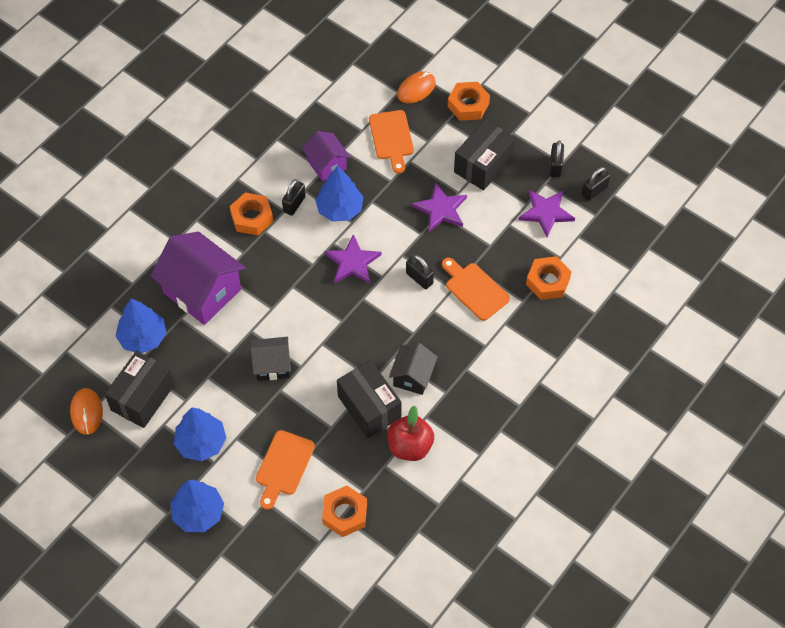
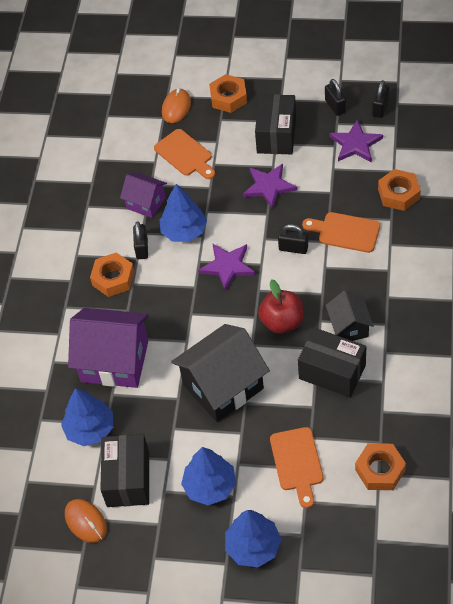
camera: 25 degrees left, 5 degrees down
black house [251,337,291,381] -> black house [171,324,270,422], size x1.80
red apple [388,406,434,461] -> red apple moved to [258,279,304,334]

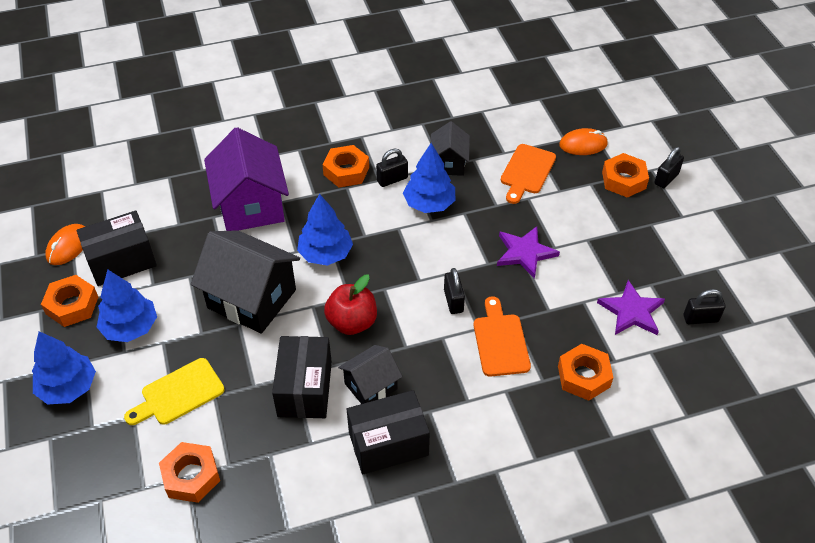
camera: 60 degrees right, 5 degrees down
blue tree [61,388,113,446] -> blue tree moved to [297,194,353,266]
purple house [120,172,167,218] -> black house [430,121,470,176]
purple star [198,243,255,291] -> none
black box [255,94,296,154] -> black box moved to [347,390,430,474]
orange cutting board [270,427,323,508] -> yellow cutting board [124,358,225,425]
black padlock [325,79,346,116] -> black padlock moved to [654,147,684,188]
none -> orange nut [41,275,98,327]

